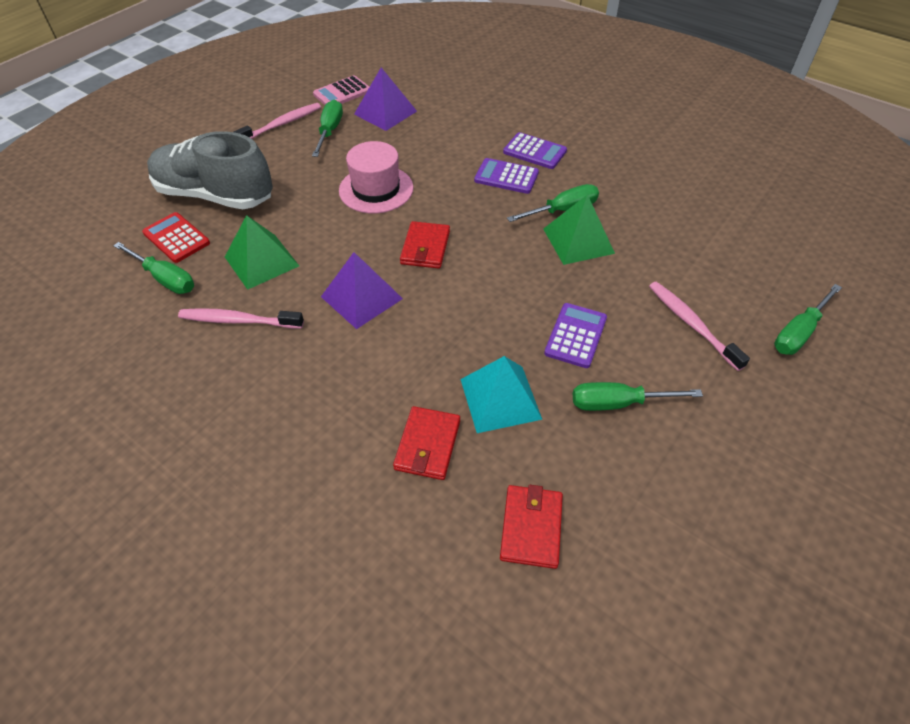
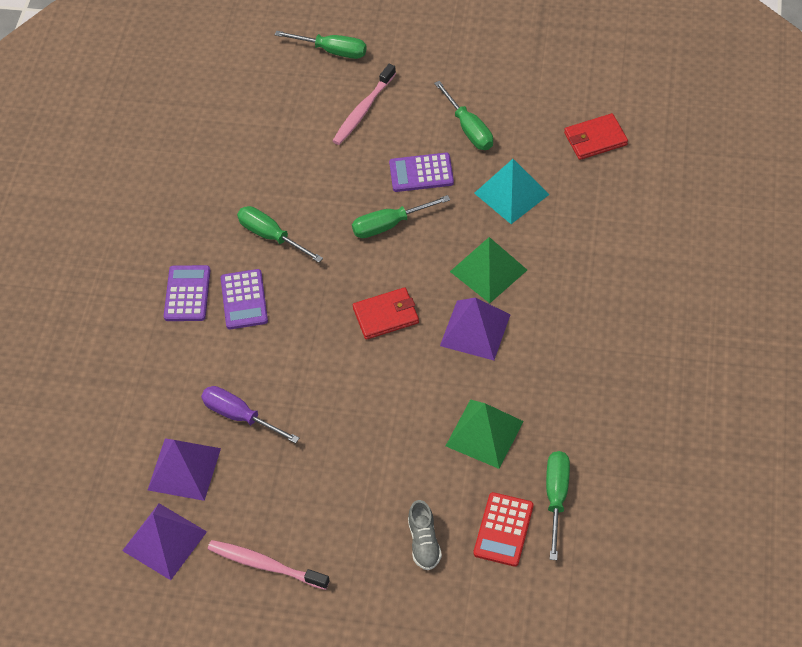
camera: 115 degrees left, 5 degrees up
grey shoe [147,131,273,209] -> grey shoe [408,500,442,570], size x0.42
pink toothbrush [178,308,304,328] -> none
green screwdriver [312,100,343,157] -> green screwdriver moved to [352,195,450,238]
pink calculator [313,75,369,105] -> purple pyramid [122,503,207,580]
pink hat [339,141,413,214] -> none
red wallet [393,406,460,480] -> none
green pyramid [543,194,615,265] -> green pyramid moved to [450,237,527,303]
none -> purple screwdriver [201,386,299,444]

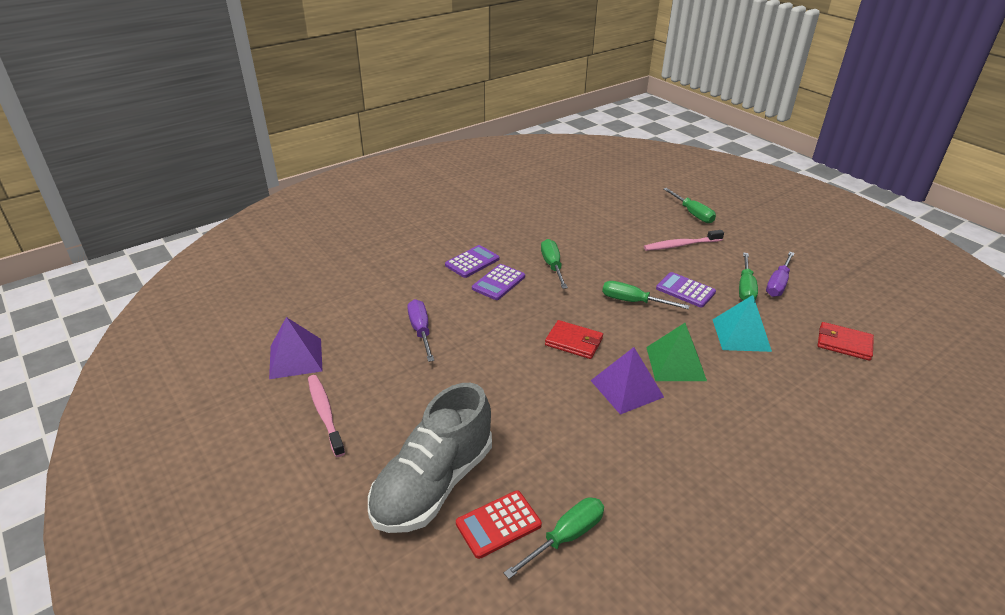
camera: 40 degrees right, 20 degrees down
purple pyramid [148,438,221,501] -> none
grey shoe [408,500,442,570] -> grey shoe [368,383,492,533], size x2.40
green pyramid [446,399,524,469] -> none
none -> purple screwdriver [766,252,795,297]

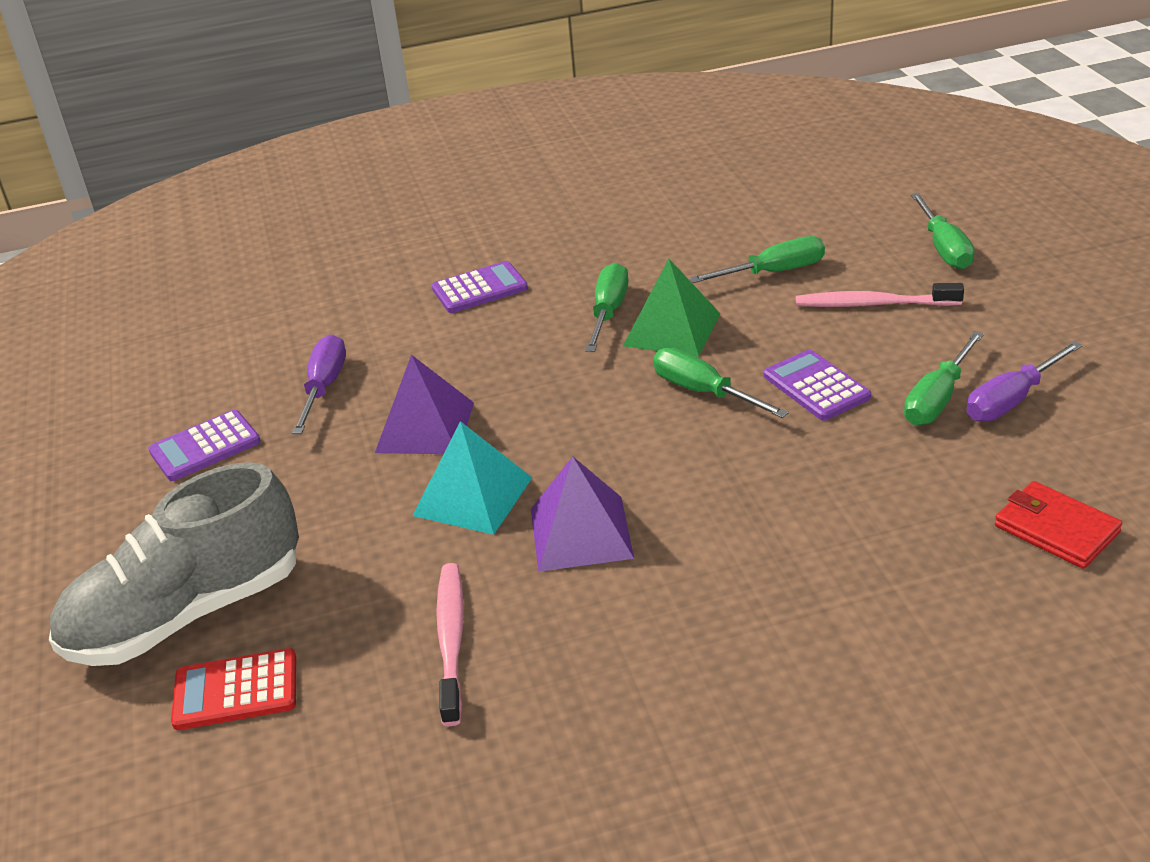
camera: 25 degrees right, 0 degrees up
purple pyramid [269,317,322,379] -> purple pyramid moved to [375,355,474,454]
pink toothbrush [308,375,345,457] -> pink toothbrush moved to [436,563,464,726]
purple calculator [472,264,525,300] -> purple calculator moved to [148,410,261,481]
green screwdriver [504,497,604,579] -> green screwdriver moved to [689,236,825,283]
red wallet [545,320,603,359] -> none
green pyramid [646,323,707,381] -> green pyramid moved to [623,259,721,357]
turquoise pyramid [712,295,772,352] -> turquoise pyramid moved to [412,421,533,535]

